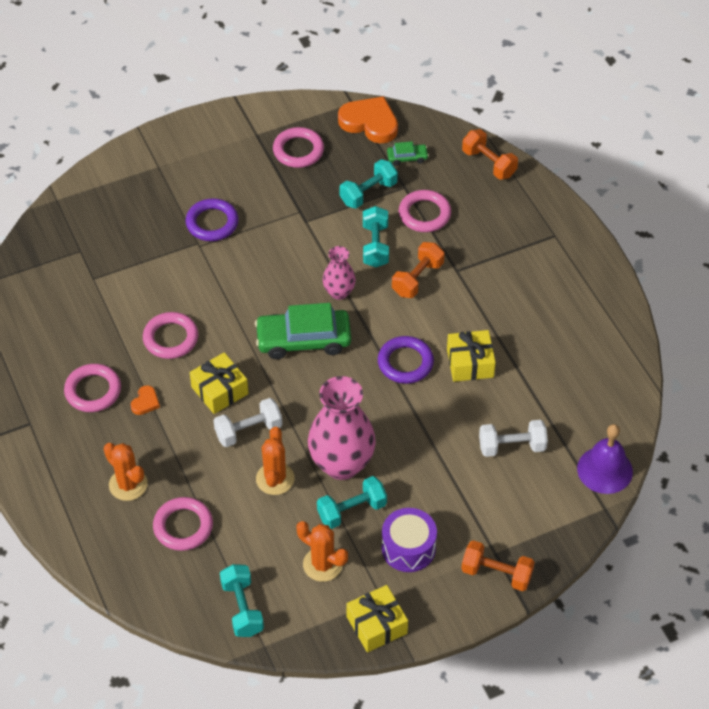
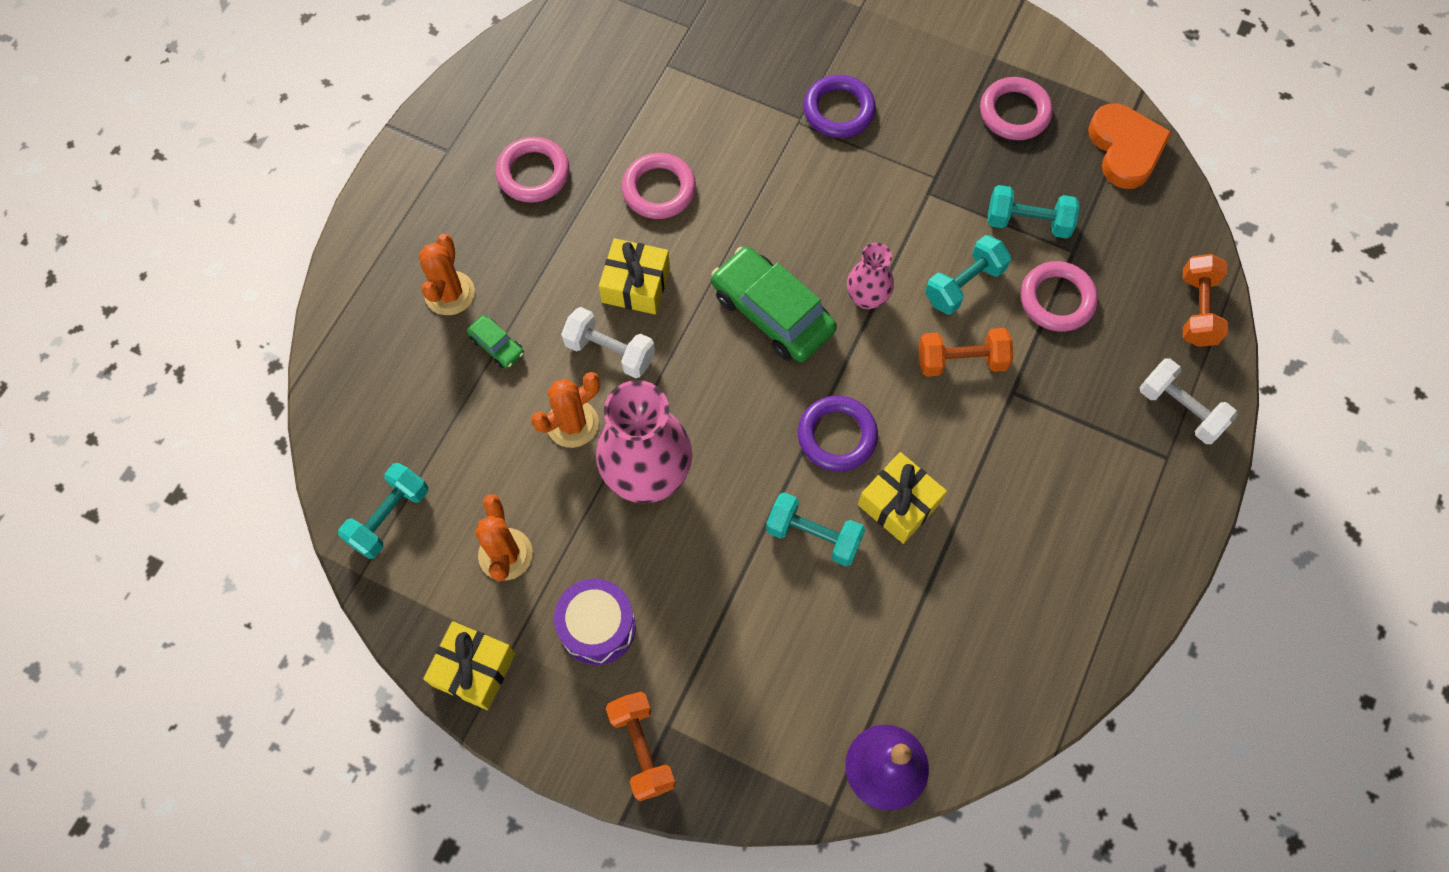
camera: 50 degrees right, 15 degrees up
orange heart [130,385,160,415] -> none
pink ring [153,497,213,551] -> none
turquoise dumbbell [317,476,387,529] -> turquoise dumbbell moved to [766,492,865,566]
green car [387,141,429,166] -> green car moved to [467,315,524,369]
white dumbbell [479,420,548,457] -> white dumbbell moved to [1139,358,1238,444]

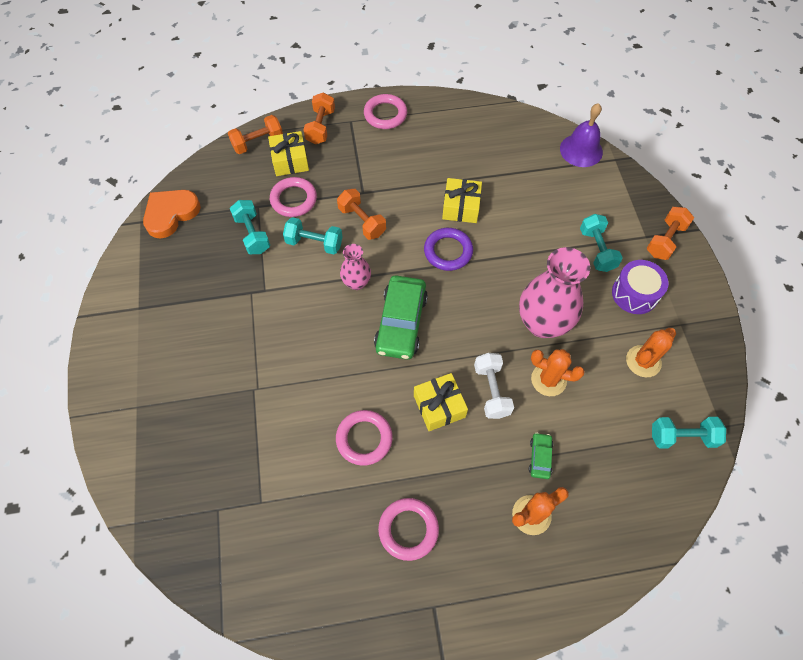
camera: 125 degrees left, 5 degrees down
yellow gift [423,621,515,710] -> yellow gift moved to [268,131,309,176]
turquoise dumbbell [766,492,865,566] -> turquoise dumbbell moved to [580,214,623,272]
purple ring [803,75,876,138] -> none
pink ring [980,77,1053,140] -> pink ring moved to [364,94,407,129]
white dumbbell [1139,358,1238,444] -> orange dumbbell [303,92,335,144]

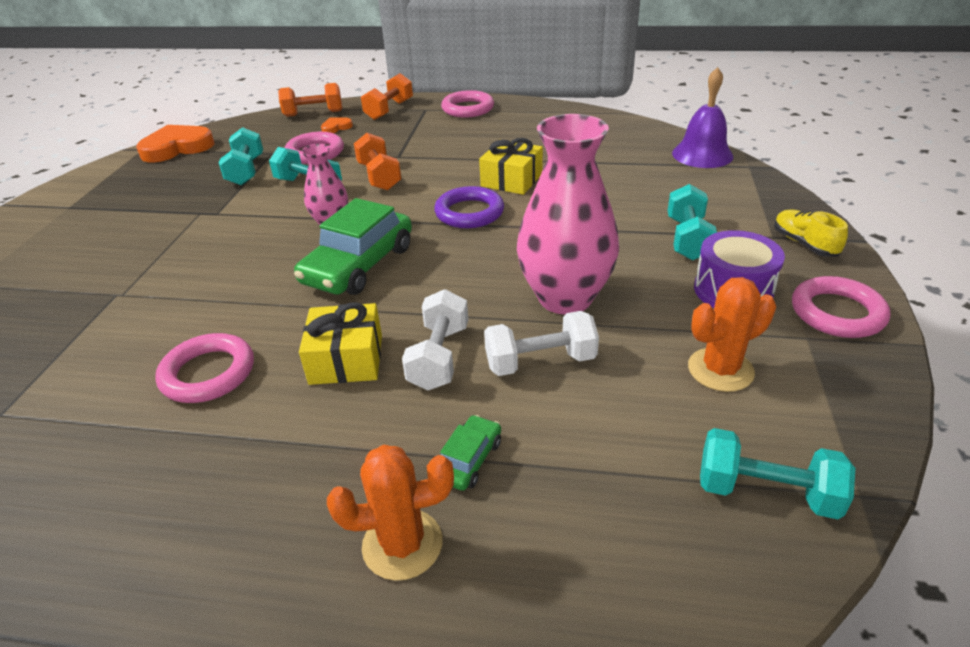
camera: 20 degrees right, 25 degrees down
yellow gift [268,131,309,176] -> orange heart [321,117,353,133]
pink ring [378,498,439,561] -> pink ring moved to [792,276,890,338]
orange cactus [531,349,585,396] -> white dumbbell [484,311,599,376]
orange dumbbell [647,207,694,260] -> yellow shoe [774,210,848,257]

